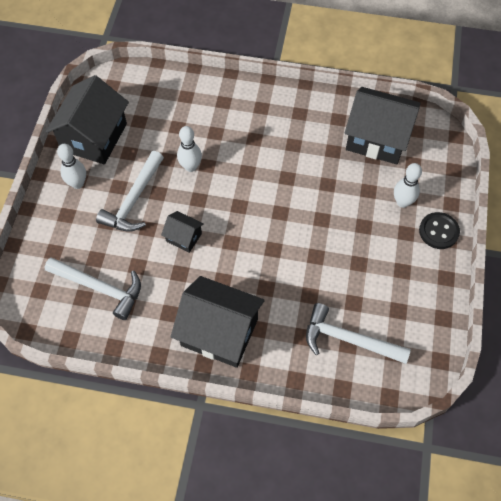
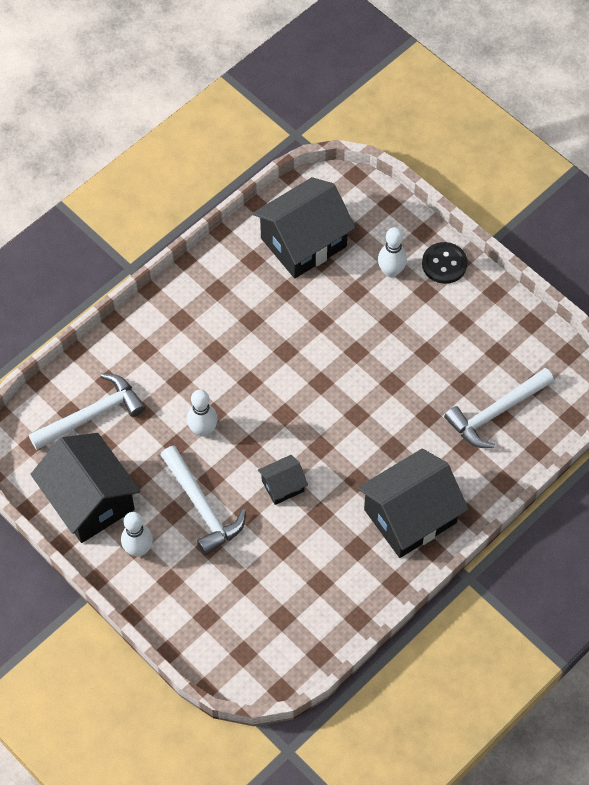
camera: 55 degrees left, 0 degrees up
white hammer [44,257,141,320] -> white hammer moved to [29,373,145,450]

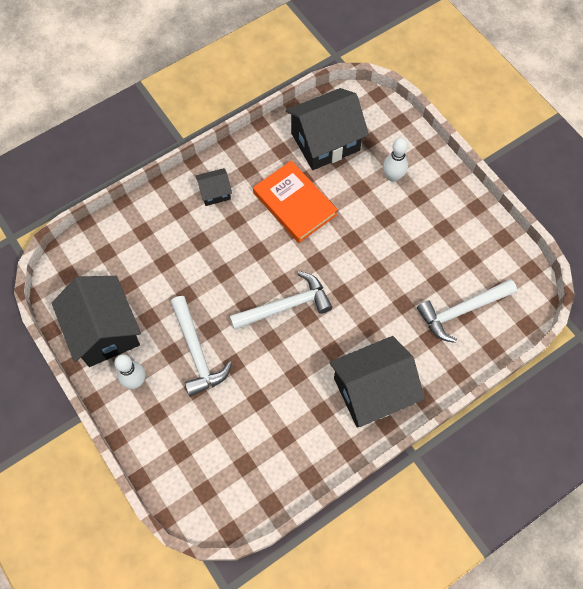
camera: 10 degrees right, 5 degrees up
white hammer [29,373,145,450] -> white hammer moved to [230,271,332,330]
white bowling pin [187,389,218,437] -> none
black house [258,455,308,505] -> black house moved to [196,168,232,206]
black button [422,242,468,284] -> none
none -> orange book [253,161,338,243]

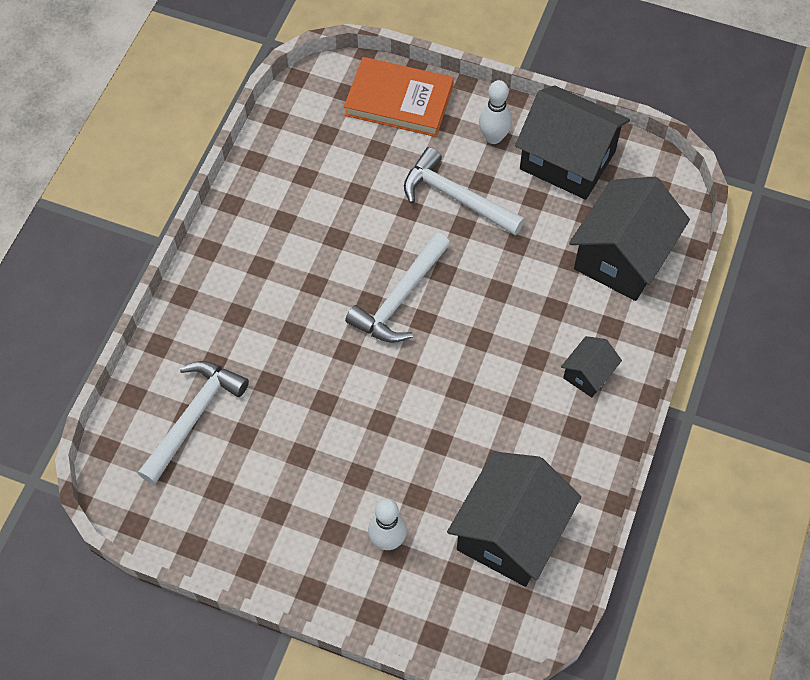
camera: 145 degrees right, 5 degrees down
orange book [253,161,338,243] -> orange book moved to [344,57,454,137]
black house [329,336,425,427] -> black house moved to [569,177,690,301]

